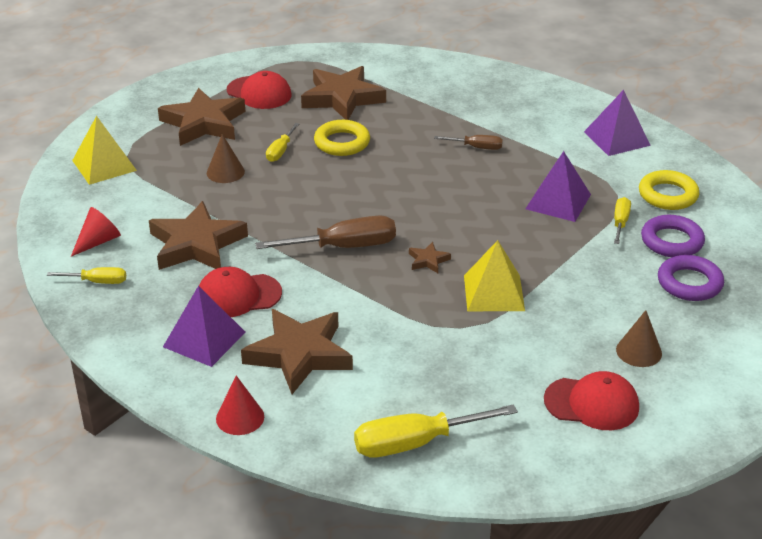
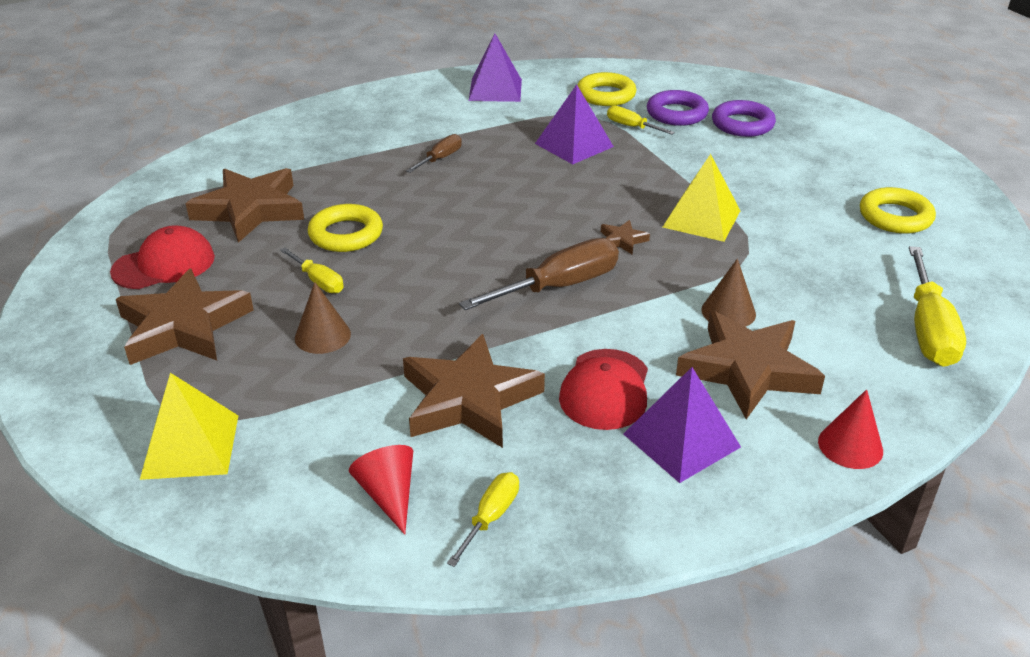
camera: 65 degrees left, 0 degrees up
brown screwdriver [255,215,396,249] -> brown screwdriver turned 45 degrees clockwise [459,238,619,310]
red cap [544,371,639,430] -> yellow ring [860,187,936,234]
brown cone [616,310,662,367] -> brown cone moved to [701,259,756,327]

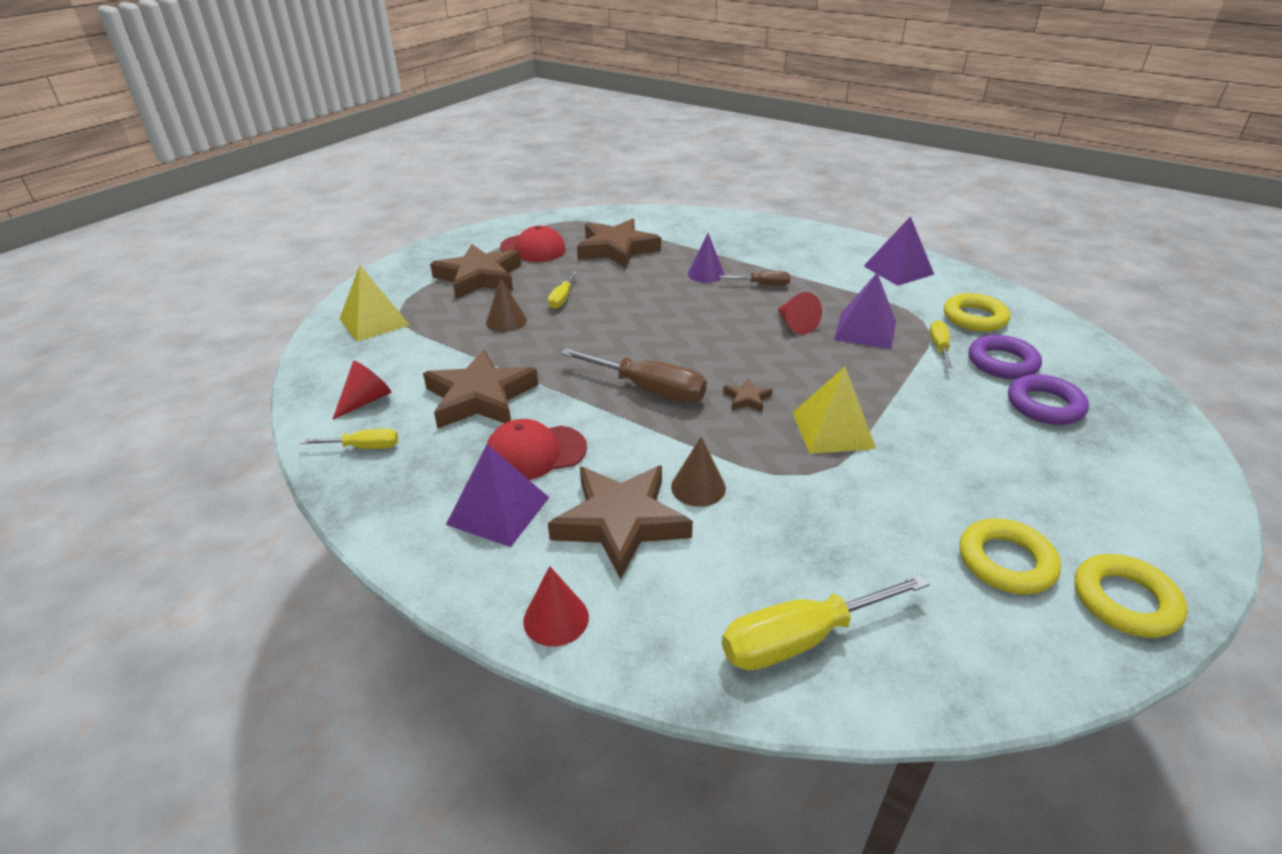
camera: 60 degrees right, 0 degrees up
yellow ring [308,204,383,252] -> yellow ring moved to [1075,554,1188,638]
none -> purple cone [688,233,724,283]
none -> red cone [777,292,822,334]

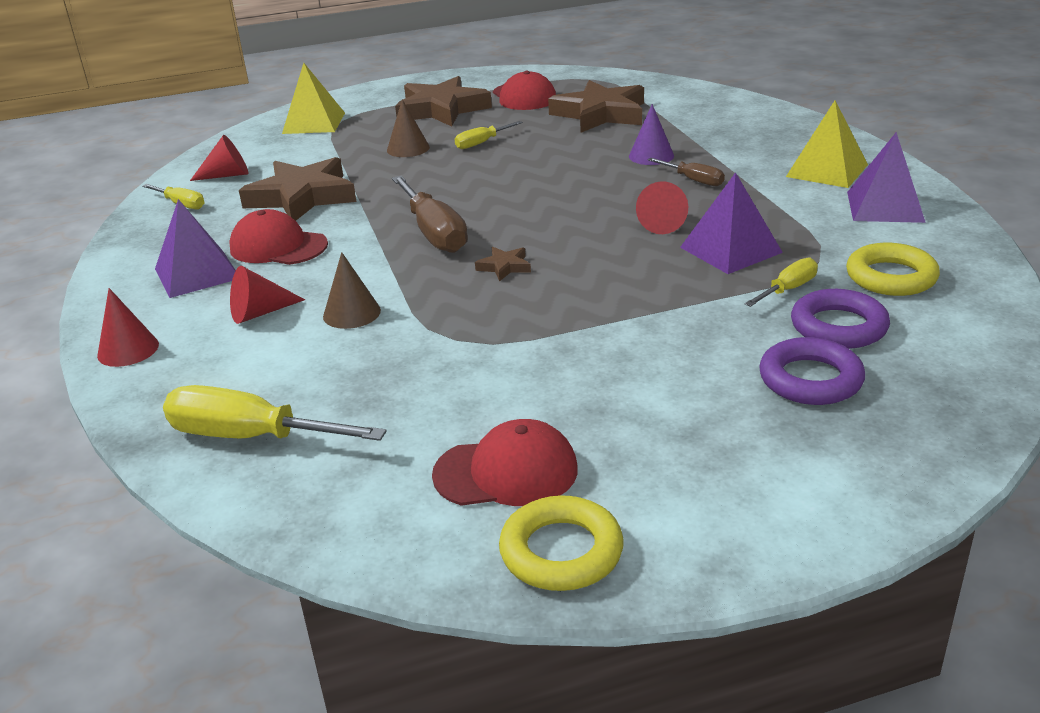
camera: 40 degrees right, 5 degrees down
brown star [548,465,693,579] -> red cone [230,266,305,324]
yellow pyramid [792,367,876,454] -> yellow pyramid moved to [786,101,868,188]
yellow ring [960,518,1061,595] -> red cap [432,419,578,506]

